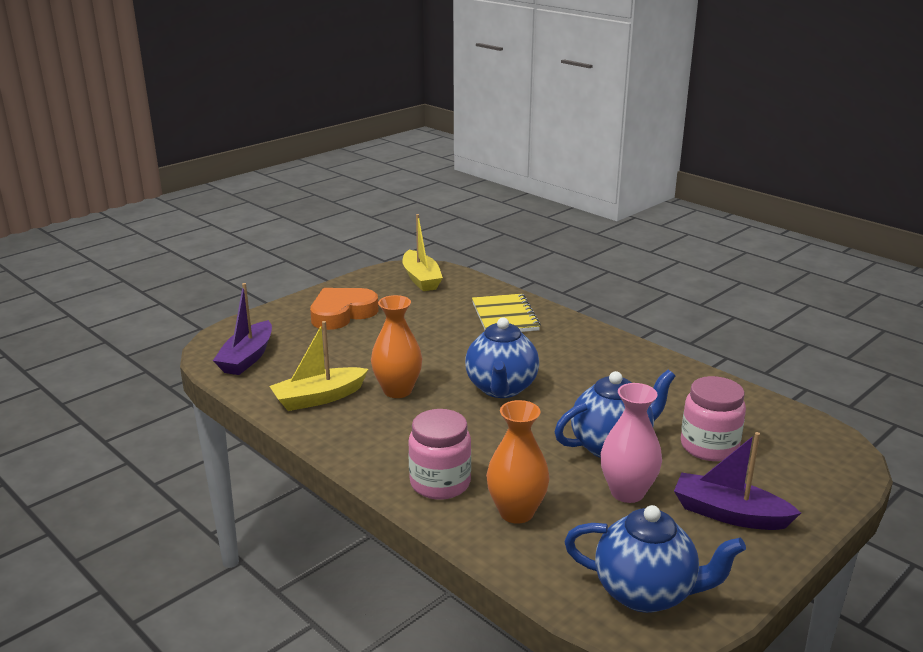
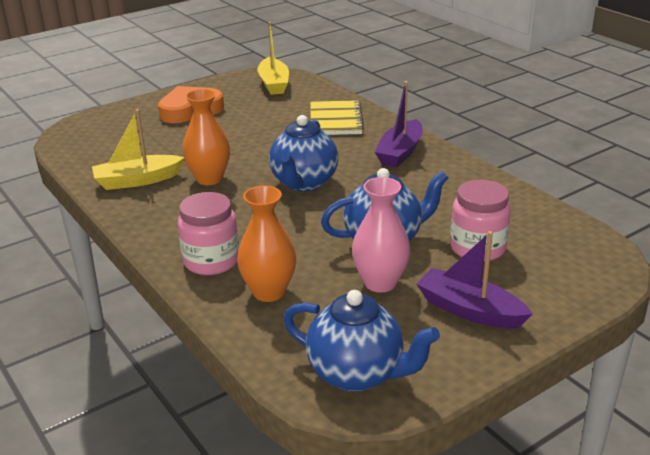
camera: 10 degrees right, 5 degrees up
purple boat [213,283,272,375] -> purple boat moved to [375,81,423,167]

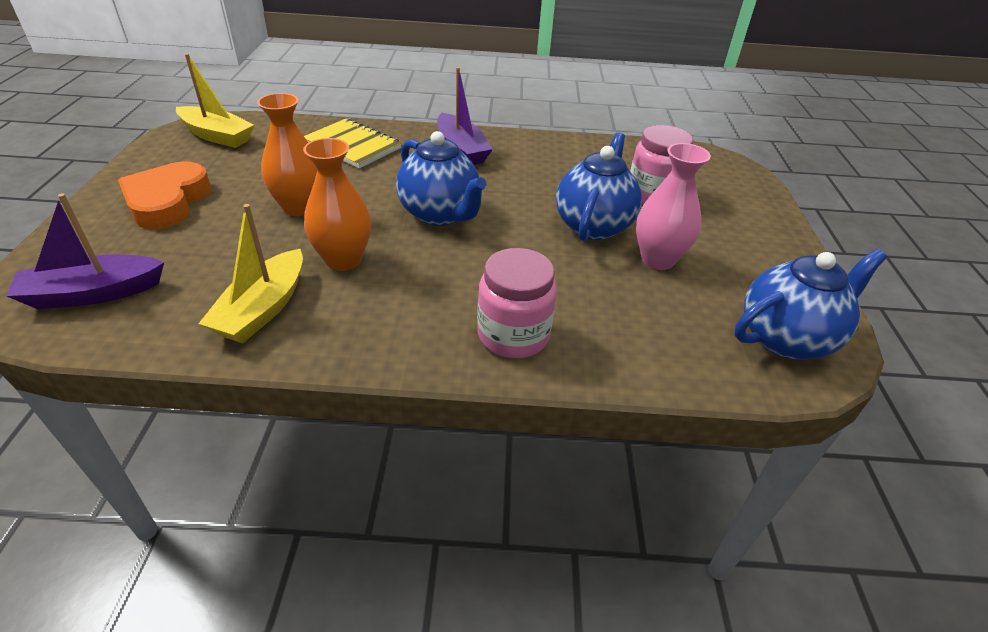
camera: 55 degrees left, 10 degrees up
orange vase [237,186,296,302] -> orange vase moved to [257,93,317,216]
purple boat [417,231,533,329] -> purple boat moved to [6,193,164,309]

